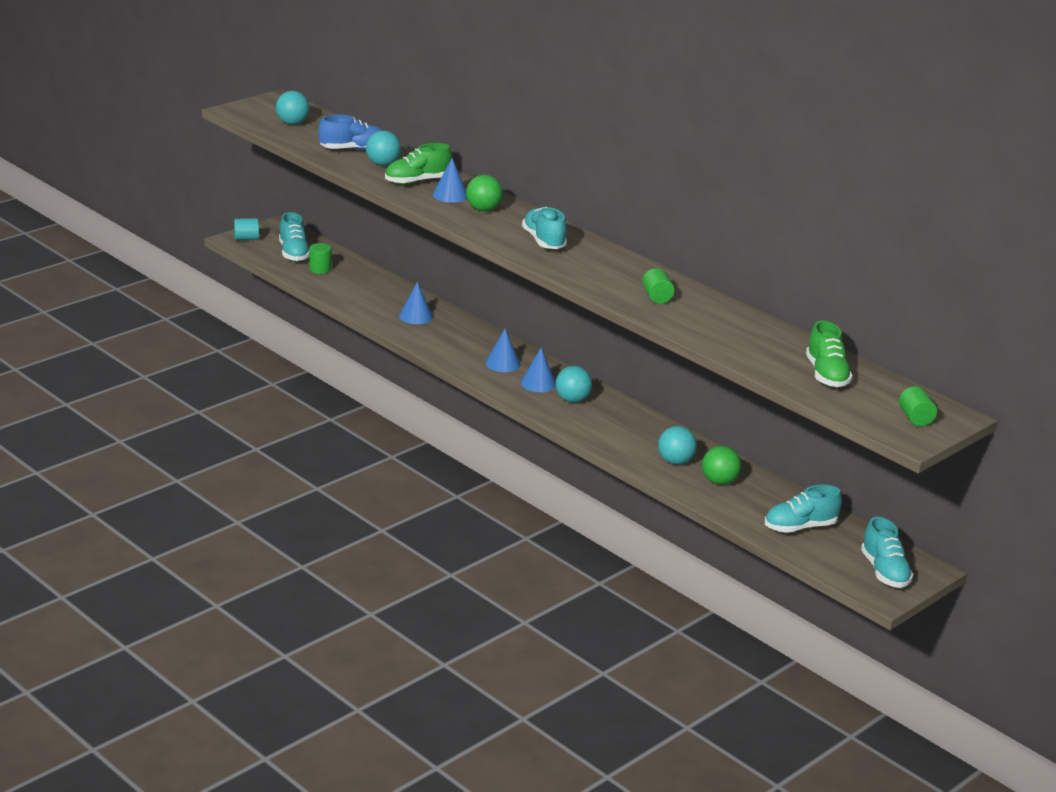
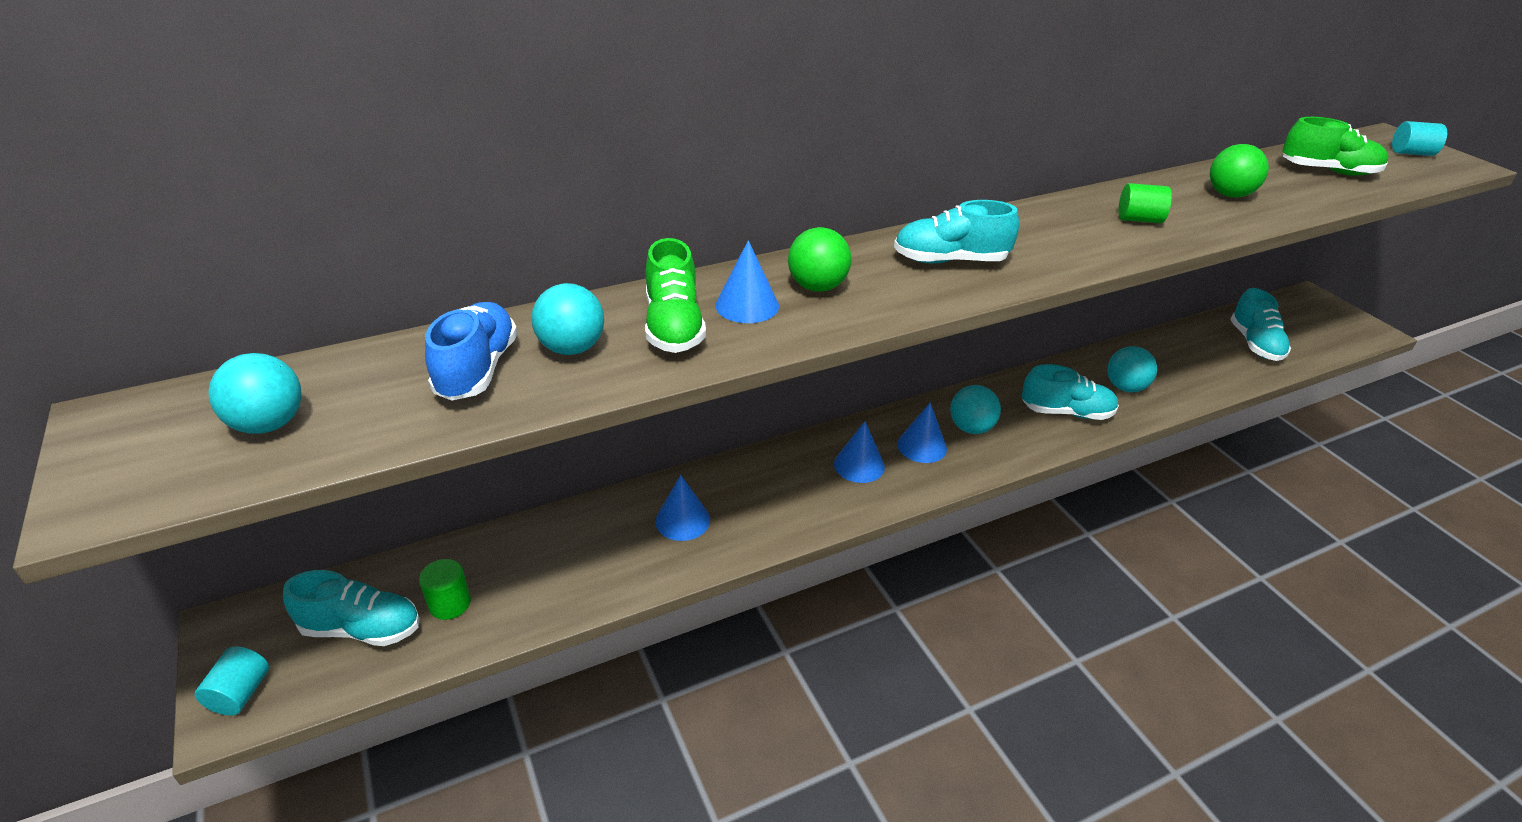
camera: 70 degrees left, 10 degrees up
green ball [702,446,741,485] -> green ball moved to [1210,144,1269,198]
turquoise shoe [861,517,913,588] -> turquoise shoe moved to [1022,364,1119,420]
green cylinder [899,386,937,426] -> turquoise cylinder [1392,121,1447,156]

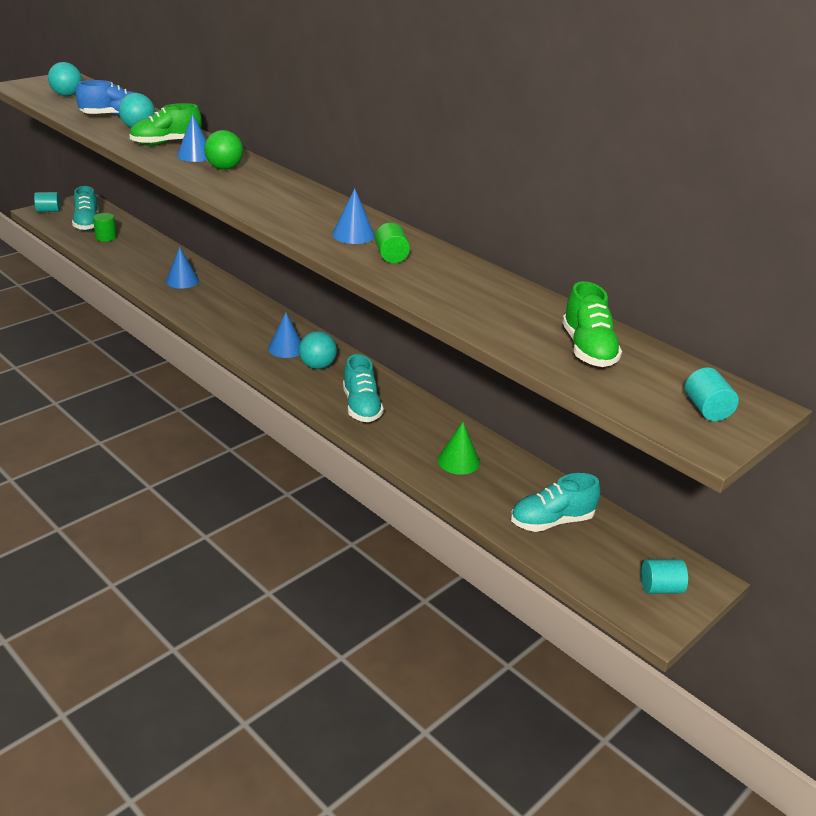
camera: 70 degrees right, 5 degrees down
blue cone [834,421,885,483] -> blue cone moved to [332,188,375,244]
turquoise shoe [894,200,1019,264] -> none
turquoise ball [1107,346,1157,392] -> none
green ball [1210,144,1269,198] -> none
none -> green cone [437,422,480,475]
none -> turquoise cylinder [641,559,688,594]

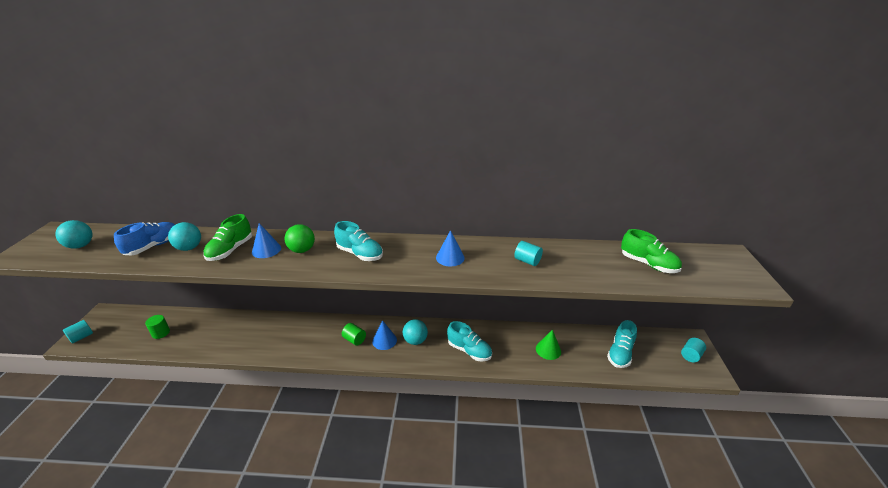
camera: 40 degrees left, 0 degrees up
turquoise shoe [72,186,99,231] -> turquoise shoe moved to [334,221,383,261]
blue cone [166,247,199,289] -> none
green cylinder [375,223,410,263] -> green cylinder moved to [342,323,366,346]
turquoise cylinder [685,367,739,421] -> turquoise cylinder moved to [514,241,543,266]

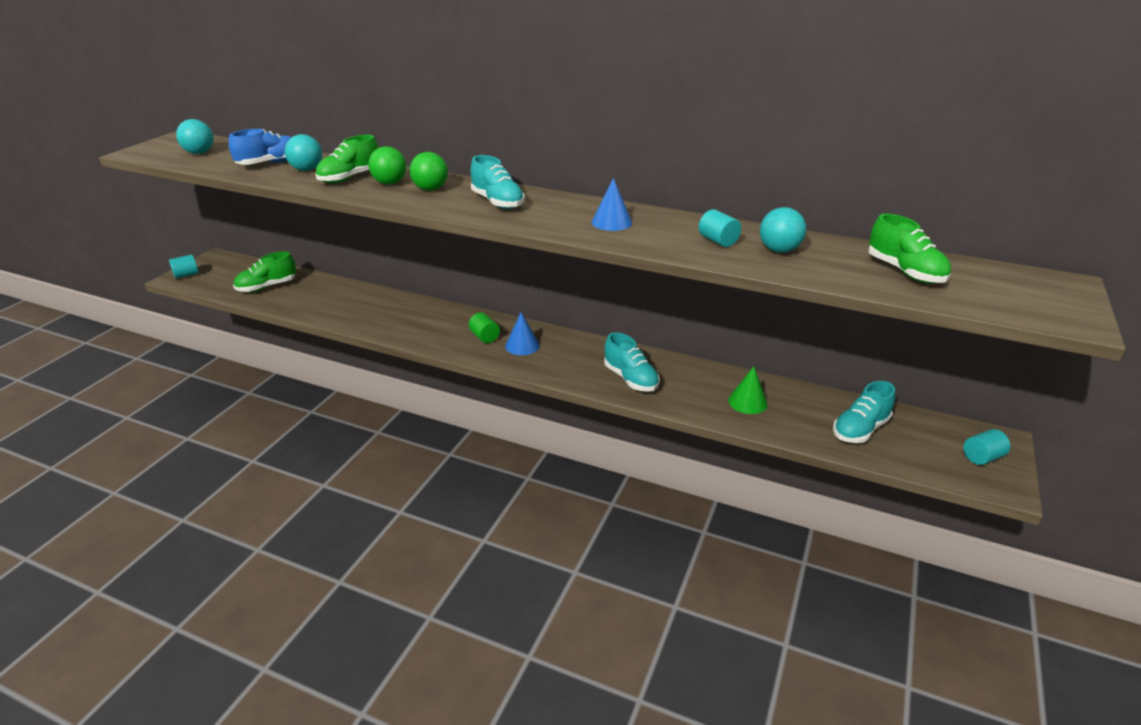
camera: 20 degrees right, 0 degrees up
green cylinder [145,315,170,339] -> green shoe [233,252,296,292]
blue cone [252,223,281,258] -> green ball [368,146,406,185]
turquoise ball [403,319,428,345] -> turquoise ball moved to [760,207,806,253]

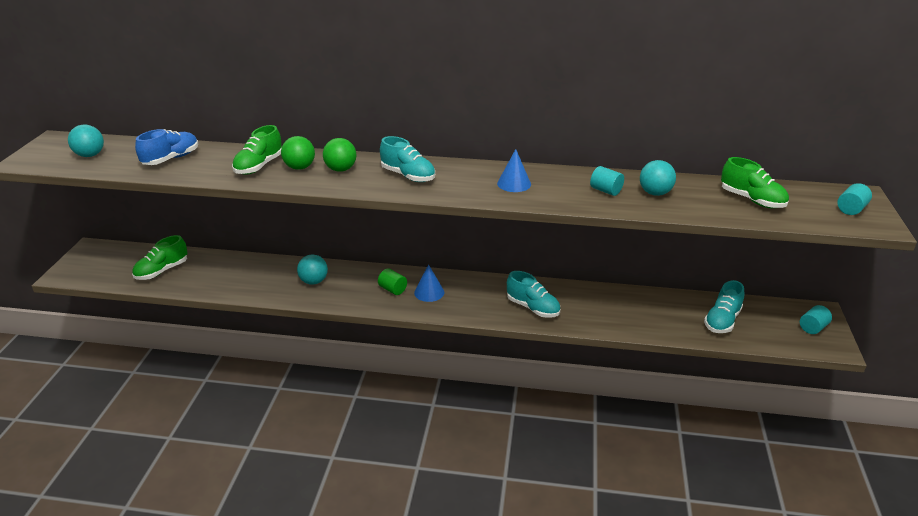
camera: 15 degrees left, 0 degrees up
turquoise cylinder [169,254,199,279] -> turquoise cylinder moved to [837,183,872,215]
turquoise ball [285,134,322,171] -> turquoise ball moved to [297,254,328,285]
green cone [728,366,768,414] -> none

